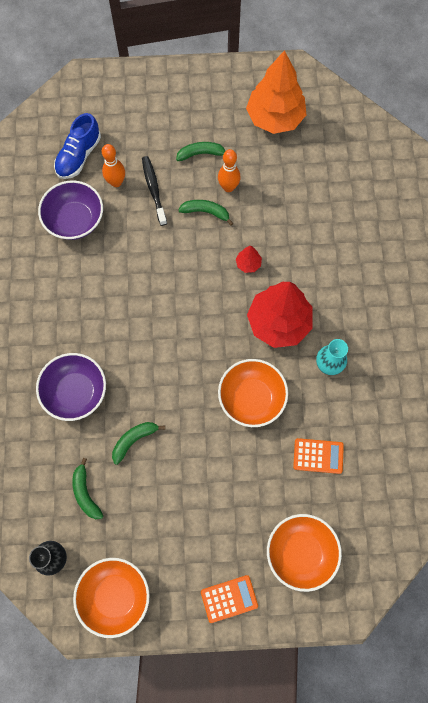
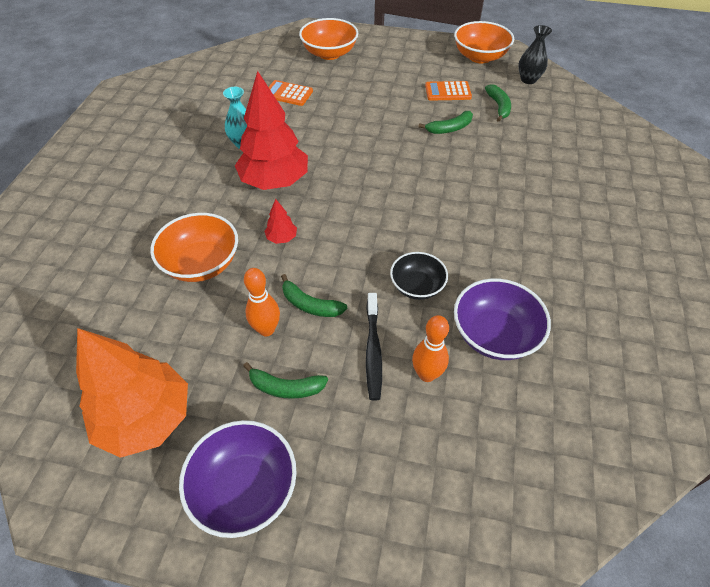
camera: 165 degrees left, 20 degrees down
purple bowl [36,353,106,421] -> purple bowl moved to [179,420,297,538]
blue shoe [54,113,101,179] -> none
orange calculator [201,575,258,623] -> orange calculator moved to [425,81,472,101]
orange bowl [218,359,288,427] -> orange bowl moved to [150,213,238,282]
none -> black bowl [390,252,448,300]

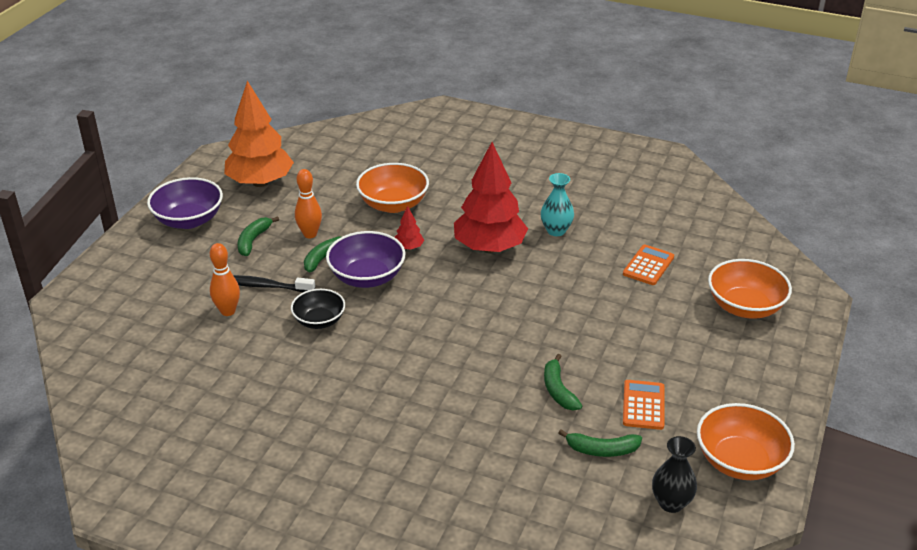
camera: 100 degrees right, 15 degrees down
purple bowl [454,278,551,360] -> purple bowl moved to [326,231,406,288]

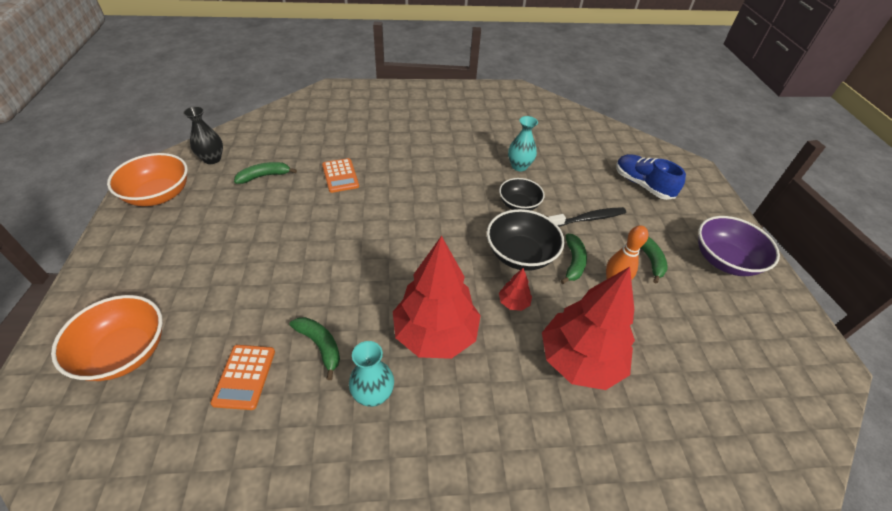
camera: 150 degrees right, 10 degrees up
orange bowling pin [210,243,240,316] -> none
orange tree [224,81,294,187] -> none
purple bowl [326,231,406,288] -> black bowl [487,209,565,271]
orange bowl [356,163,429,213] -> red tree [542,267,635,390]
green banana [544,354,582,410] -> green banana moved to [290,317,340,380]
orange calculator [623,380,664,430] -> orange calculator moved to [322,158,359,193]
none -> turquoise vase [508,116,538,171]
none -> blue shoe [616,154,686,200]

